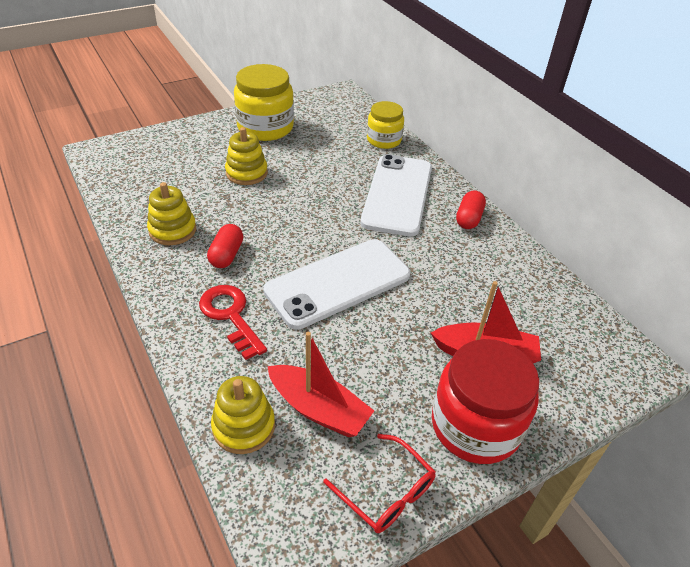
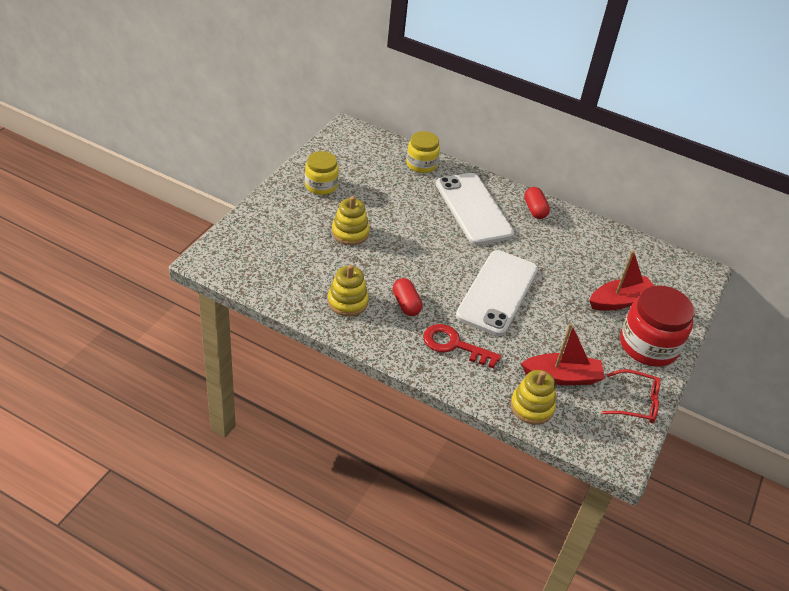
camera: 35 degrees left, 0 degrees up
yellow jar [234,64,294,141] -> yellow jar [305,151,339,195], size x0.62

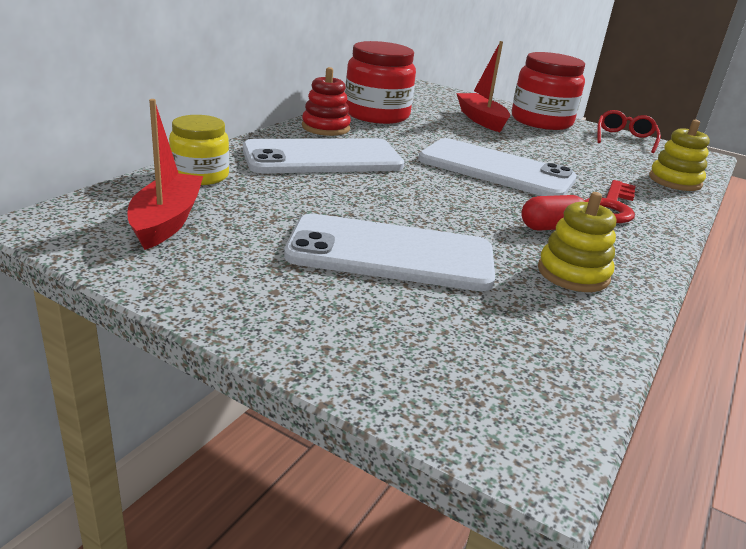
camera: 85 degrees left, 15 degrees down
yellow jar [305,151,339,195] -> none
yellow stacking toy [332,196,370,245] -> white phone [284,214,495,291]
red boat [521,323,605,385] -> red boat moved to [128,99,203,250]
red capsule [524,187,550,219] -> red stacking toy [302,67,351,136]
none -> red jar [345,41,416,124]

